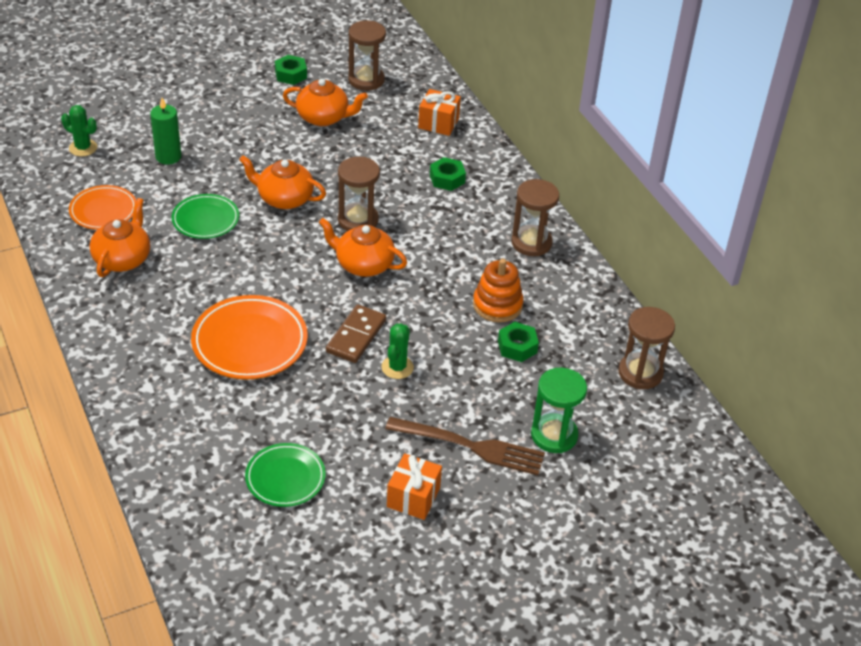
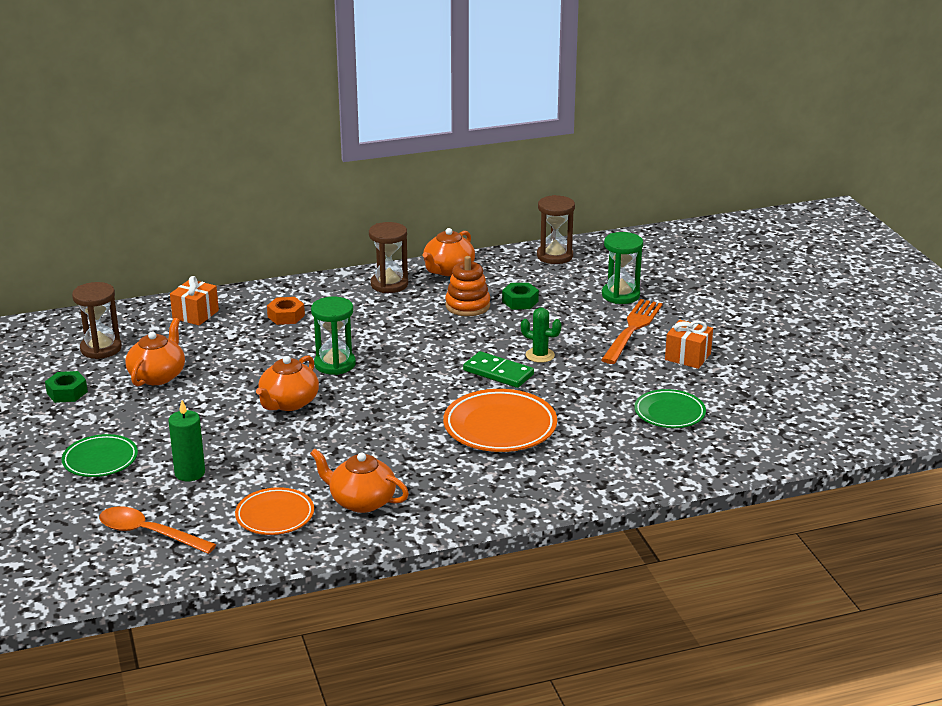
camera: 80 degrees left, 15 degrees down
green cactus [61,105,97,156] -> orange spoon [99,506,216,554]
green plate [172,194,239,239] -> green plate moved to [62,434,138,477]
orange teapot [319,218,407,277] -> orange teapot moved to [423,228,475,276]
brown domino [326,304,386,363] -> green domino [463,351,534,388]
brown hourglass [338,157,380,231] -> green hourglass [311,297,356,375]
brown fork [385,417,545,475] -> orange fork [601,299,663,364]
green nut [430,157,466,191] -> orange nut [267,297,305,325]

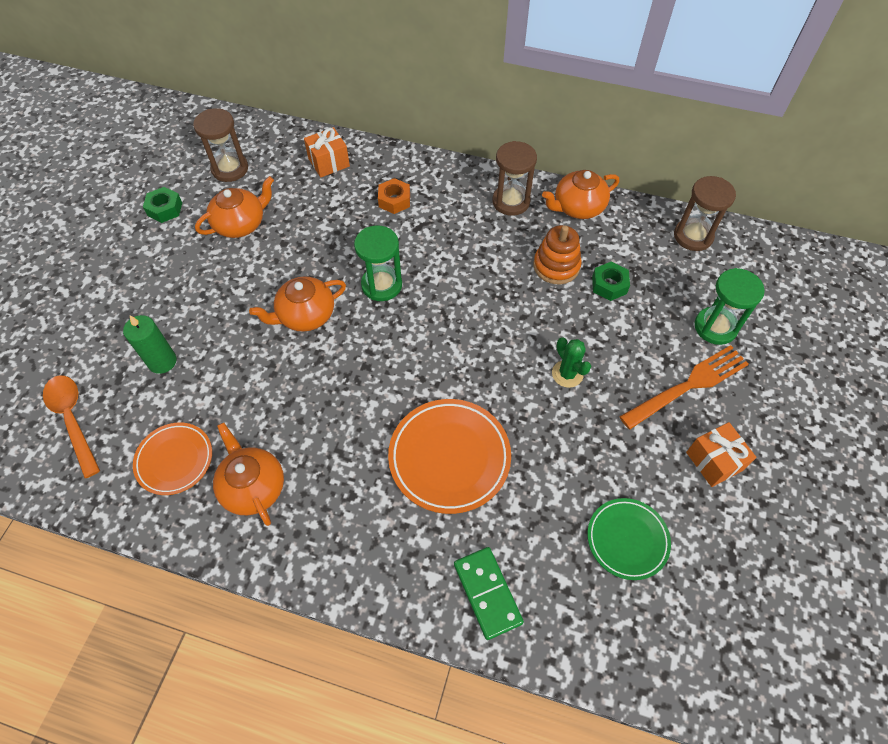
camera: 35 degrees right, 30 degrees up
green plate [62,434,138,477] -> none
green domino [463,351,534,388] -> green domino moved to [454,547,524,640]

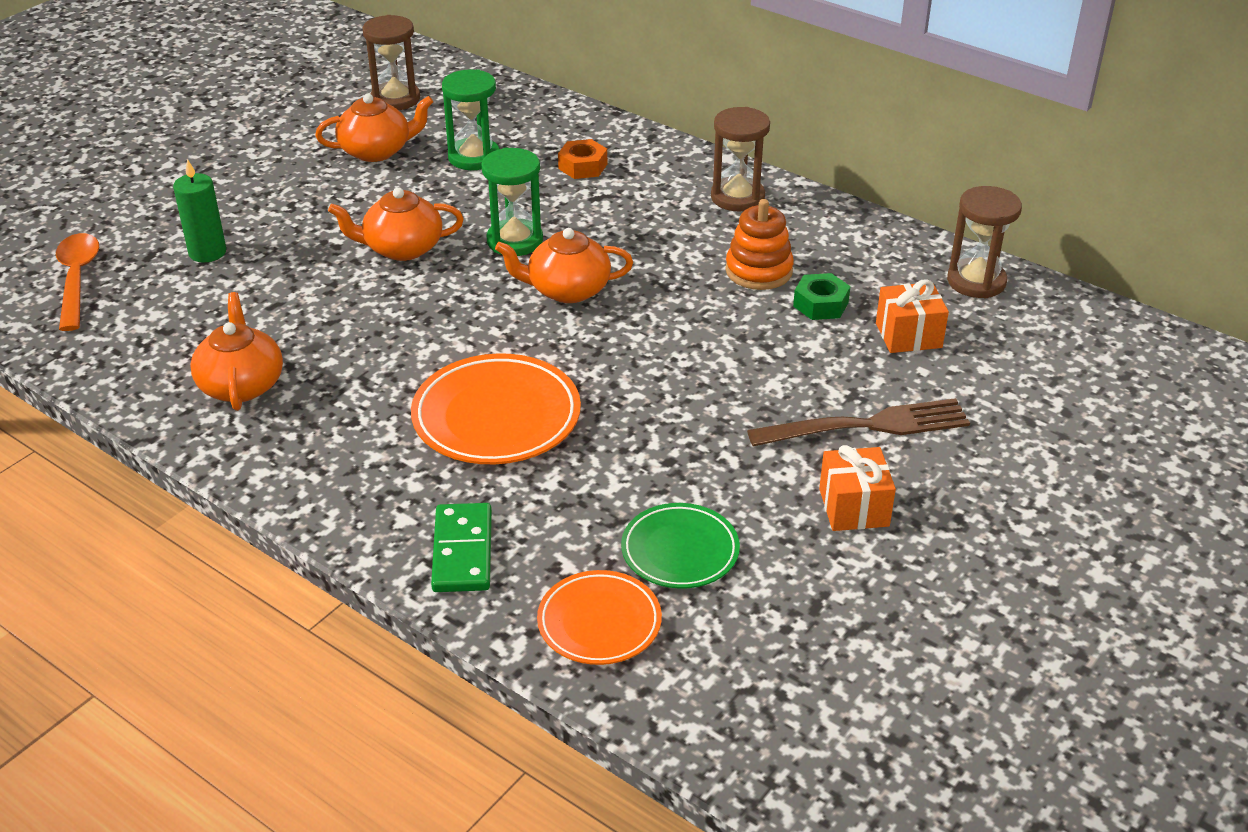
camera: 20 degrees right, 20 degrees down
orange plate [133,423,212,495] -> orange plate moved to [537,570,662,665]
green nut [143,187,182,223] -> none
orange gift [304,127,350,178] -> orange gift moved to [876,279,949,353]
orange teapot [542,170,619,219] -> orange teapot moved to [495,228,633,303]
green cactus [552,337,591,388] -> none
orange fork [619,345,749,429] -> brown fork [747,398,970,447]
green hourglass [695,268,765,345] -> green hourglass moved to [442,69,500,170]

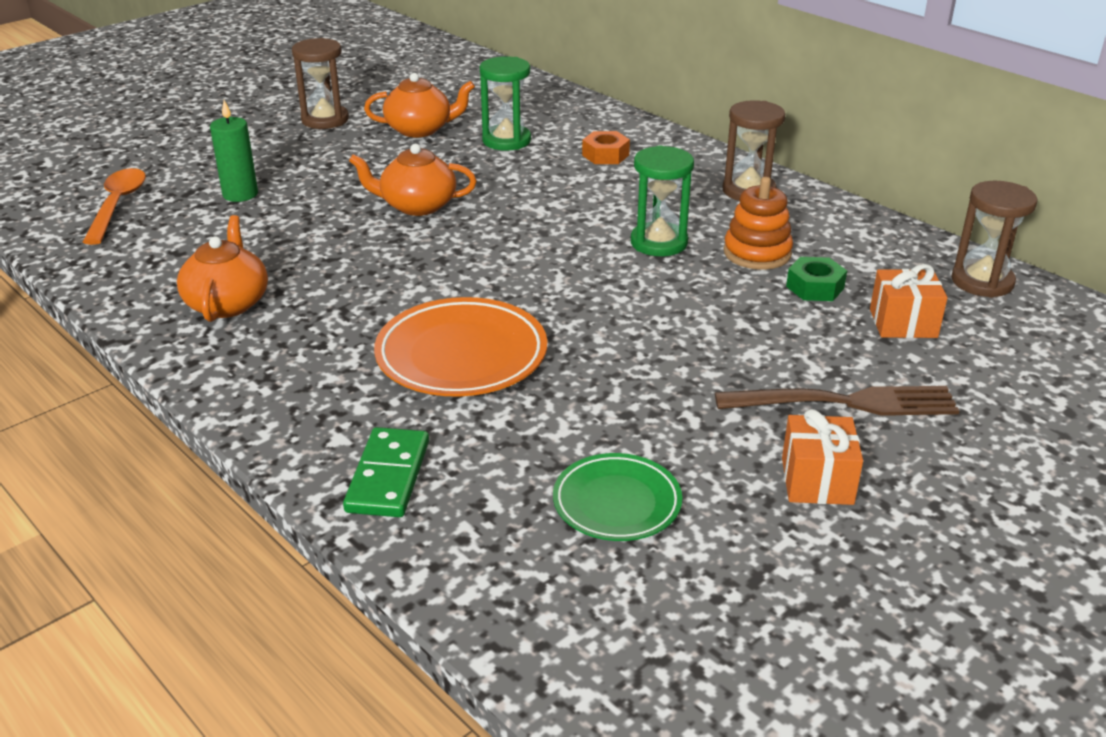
camera: 10 degrees right, 5 degrees down
brown hourglass [362,15,420,110] -> brown hourglass moved to [292,38,349,129]
green hourglass [481,148,543,256] -> green hourglass moved to [631,146,694,256]
orange teapot [495,228,633,303] -> none
orange plate [537,570,662,665] -> none

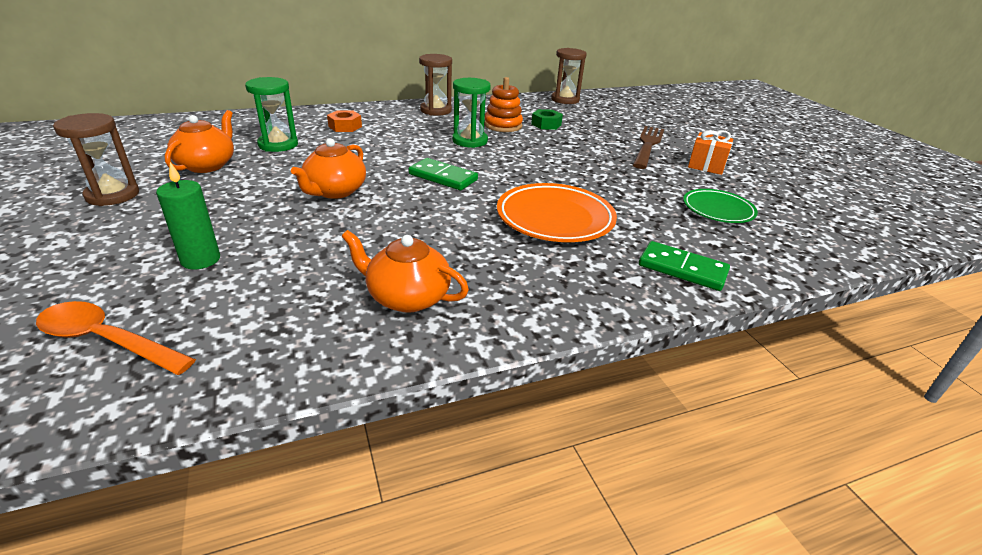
camera: 70 degrees left, 0 degrees up
orange gift [870,264,947,338] -> none
none -> green domino [409,158,478,190]

